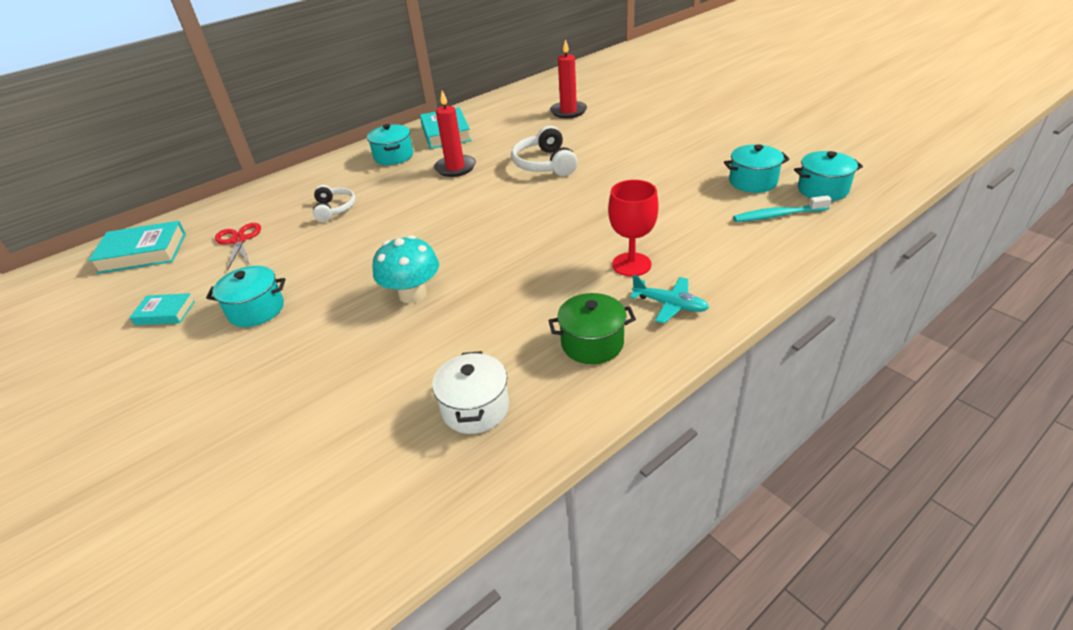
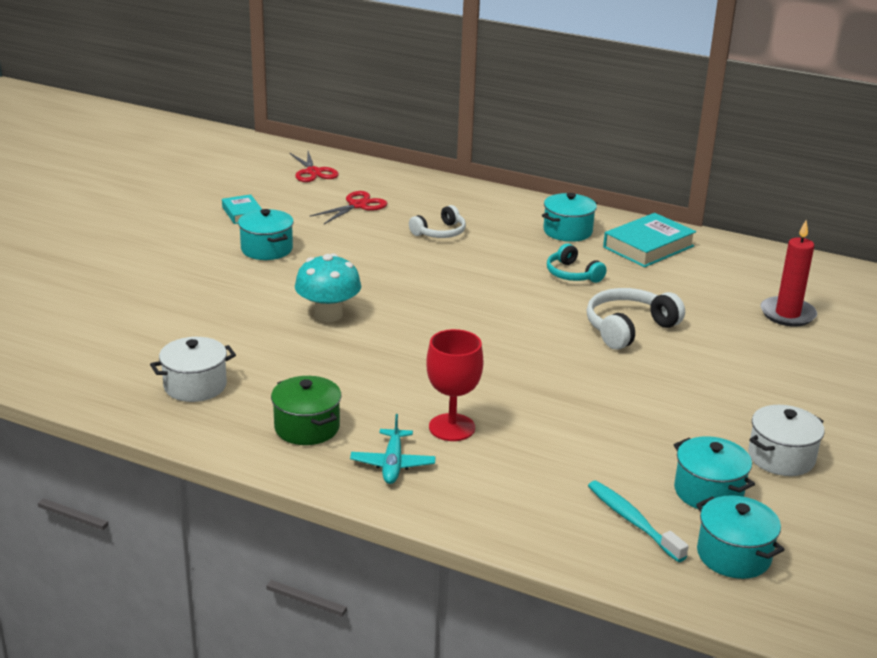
camera: 60 degrees right, 10 degrees down
turquoise book [88,221,186,274] -> red scissors [290,151,339,182]
red candle [434,91,476,177] -> turquoise headphones [547,243,607,283]
none -> white pot [748,405,824,476]

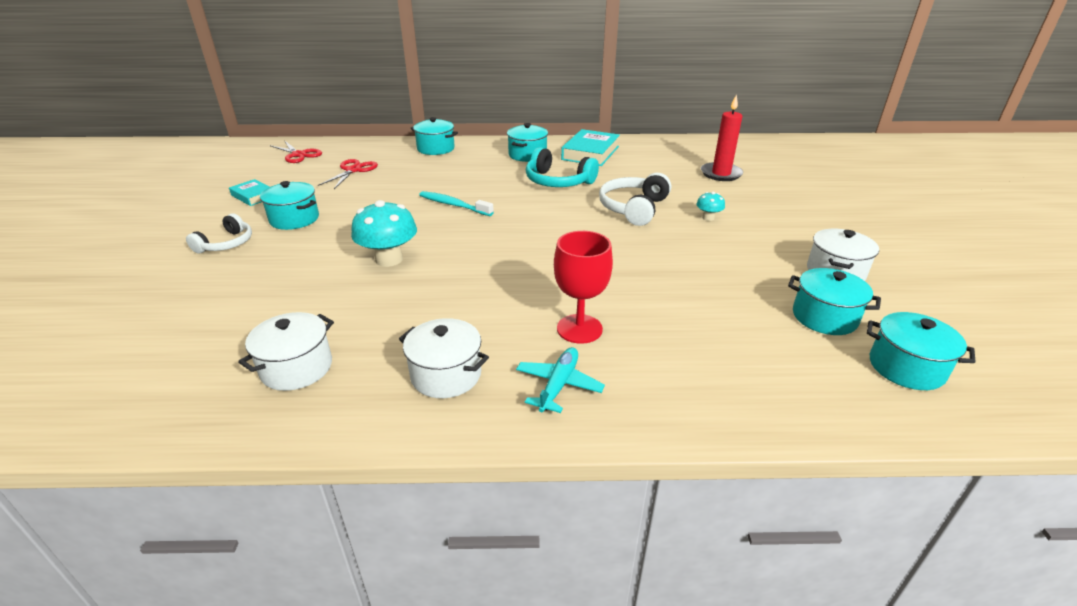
camera: 25 degrees left, 5 degrees up
green pot [271,376,341,445] -> white pot [399,318,489,398]
turquoise plane [350,414,436,484] -> turquoise plane turned 135 degrees counterclockwise [516,347,605,413]
white headphones [409,205,466,238] -> white headphones moved to [186,213,252,254]
turquoise headphones [547,243,607,283] -> turquoise headphones [526,147,599,187], size x1.51
turquoise toothbrush [588,481,689,562] -> turquoise toothbrush moved to [419,191,494,216]
none -> turquoise pot [410,117,458,155]
none -> turquoise mushroom [696,192,725,221]

